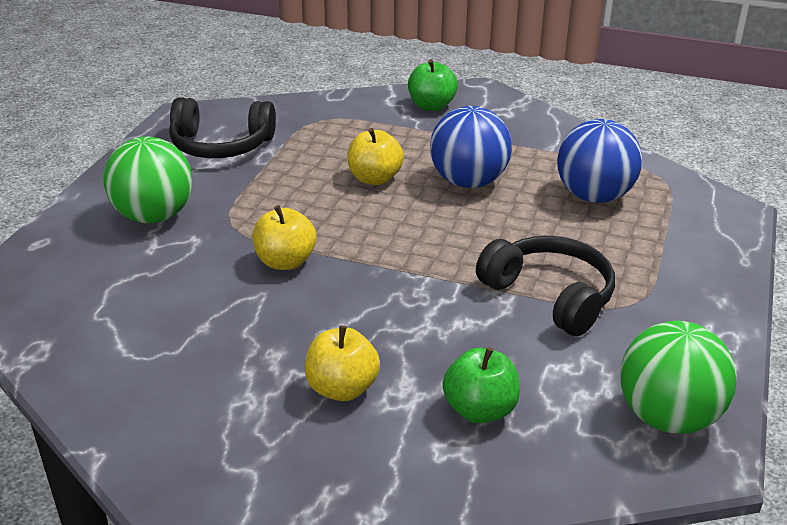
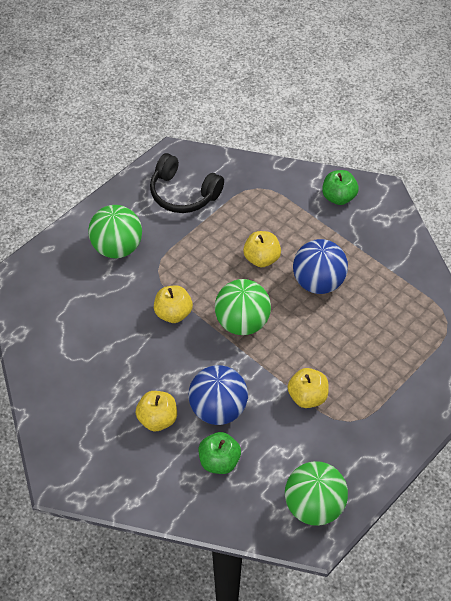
camera: 25 degrees right, 20 degrees up
black headphones [476,236,615,336] -> yellow apple [288,368,329,408]
blue ball [557,119,642,203] -> blue ball moved to [188,365,248,425]
none -> green ball [215,279,271,335]

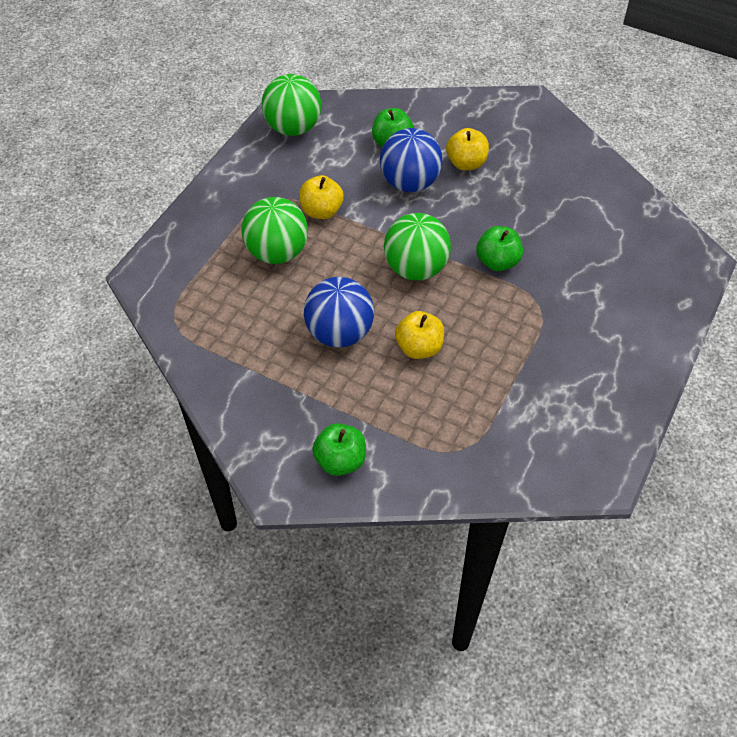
camera: 165 degrees right, 0 degrees up
green ball [88,205,142,258] -> green ball moved to [241,197,308,264]
black headphones [150,153,224,213] -> none
yellow apple [154,286,193,323] -> green apple [476,226,523,271]

